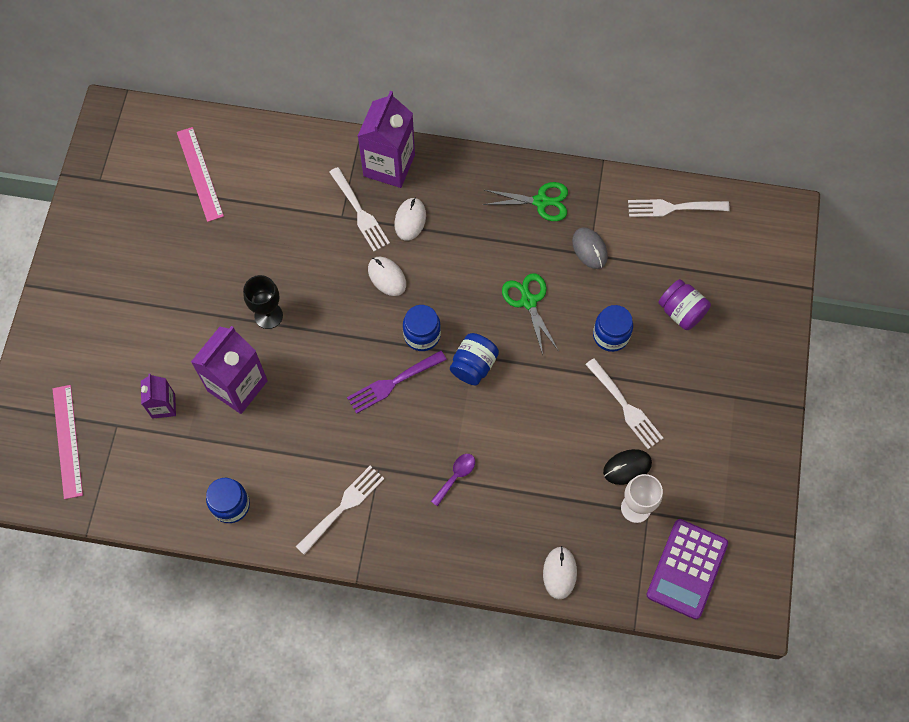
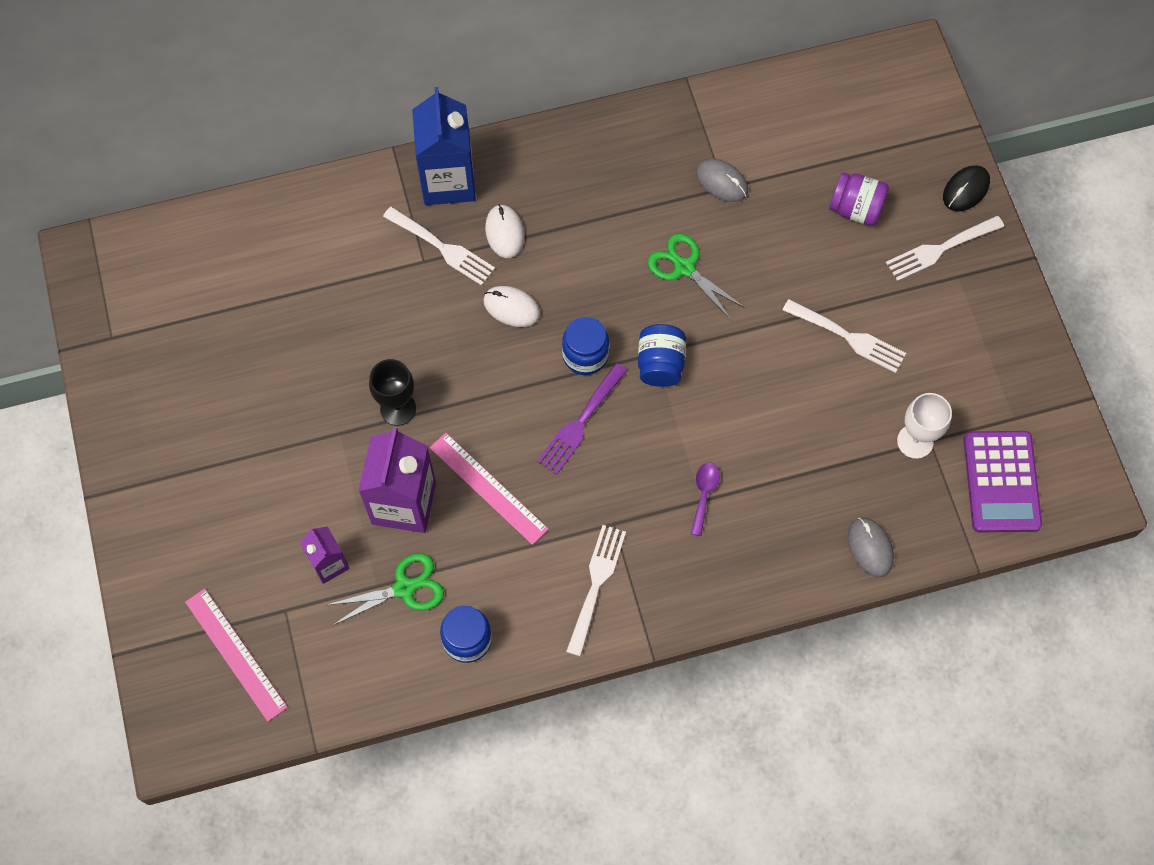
camera: 25 degrees left, 0 degrees up
pink ruler [177,127,224,222] -> pink ruler moved to [430,433,549,545]
purple carton [358,91,415,188] -> blue carton [412,87,476,205]
green scissors [483,182,568,221] -> green scissors moved to [327,553,444,626]
white mouse [543,546,577,600] -> grey mouse [848,517,894,577]
blue jar [593,305,633,352] -> none
black mouse [603,449,652,485] -> black mouse moved to [943,165,990,211]
white fork [628,199,730,217] -> white fork moved to [886,216,1004,281]

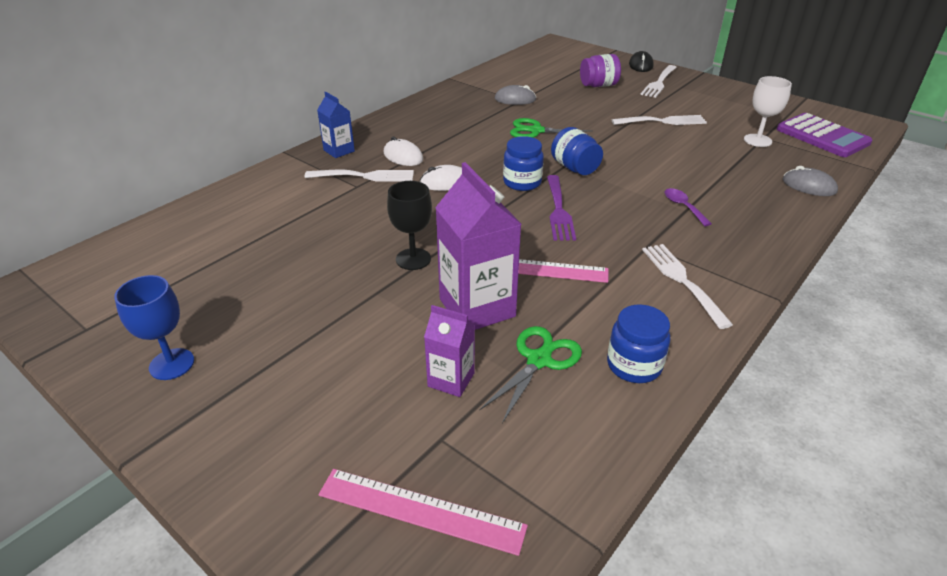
camera: 35 degrees left, 30 degrees down
blue carton [412,87,476,205] -> blue carton [317,92,355,158], size x0.55
none -> blue goblet [114,275,194,380]

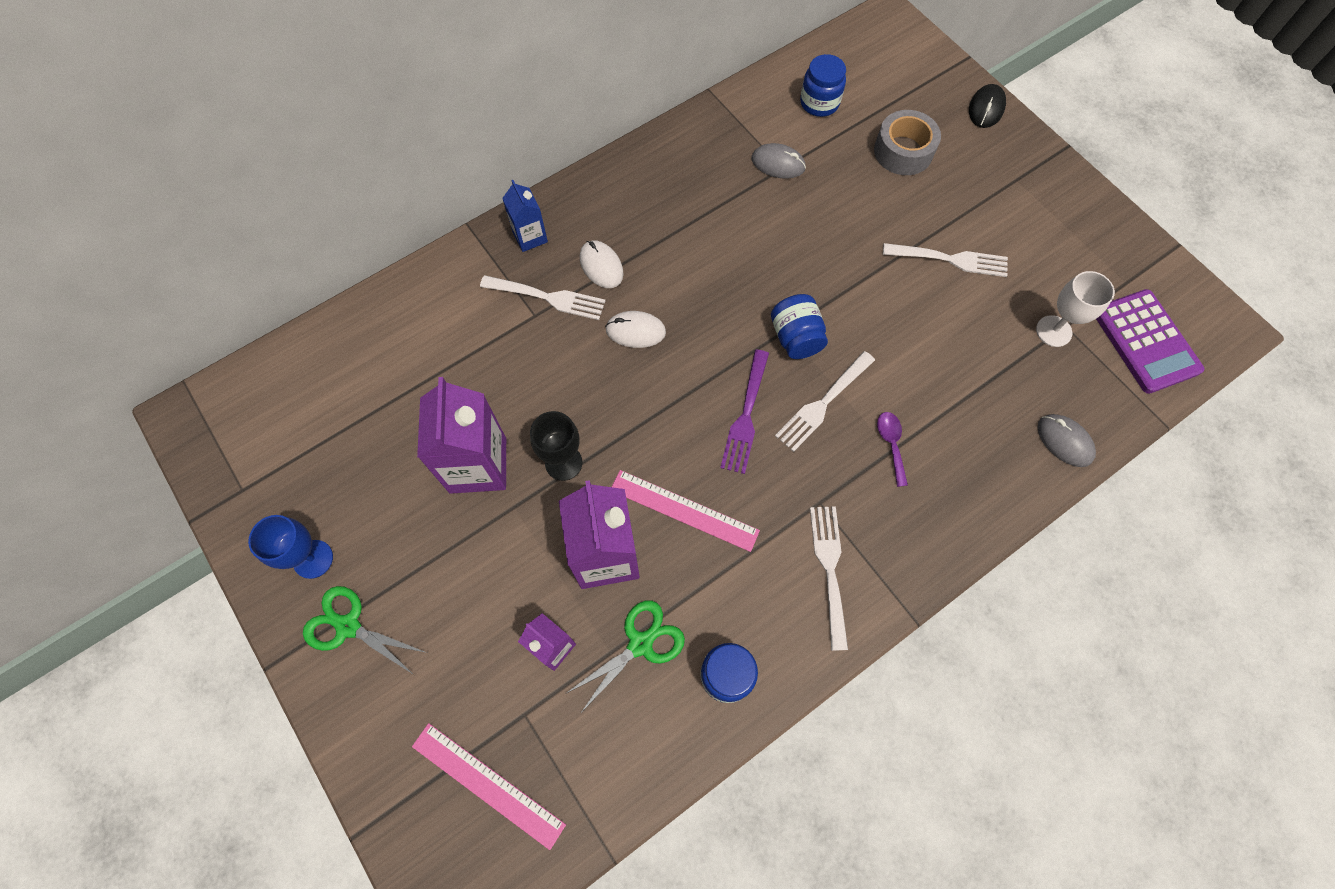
camera: 15 degrees right, 30 degrees up
blue jar [503,136,544,191] -> blue jar moved to [800,54,846,117]
green scissors [510,118,593,138] -> green scissors moved to [303,586,427,675]
purple jar [580,54,621,87] -> grey tape [874,110,941,175]
white fork [640,65,677,98] -> white fork moved to [775,351,875,452]
none -> purple carton [417,377,506,494]

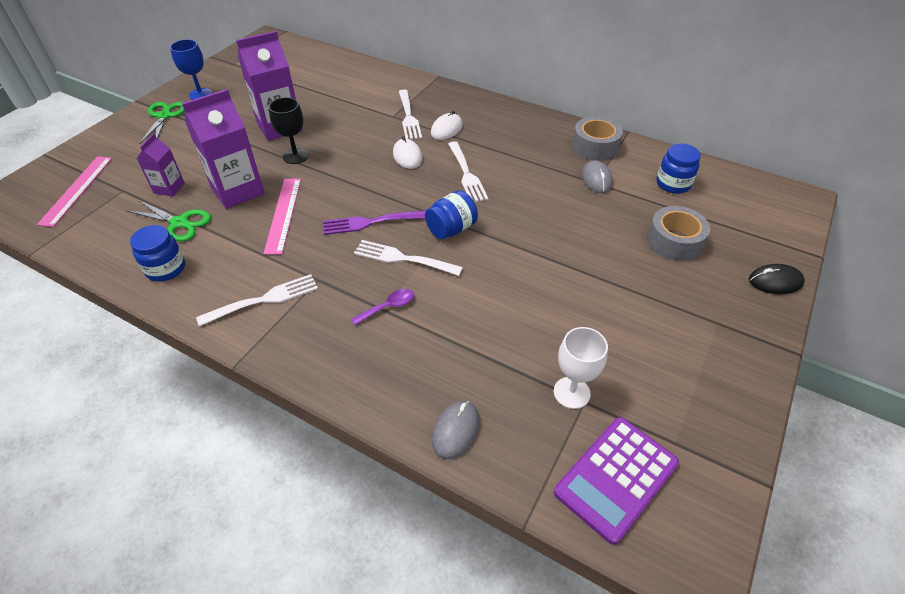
camera: 65 degrees right, 20 degrees down
blue carton [502,180,548,252] -> none
white fork [883,243,1008,277] -> white fork moved to [448,141,488,202]
none -> grey tape [572,116,623,160]

